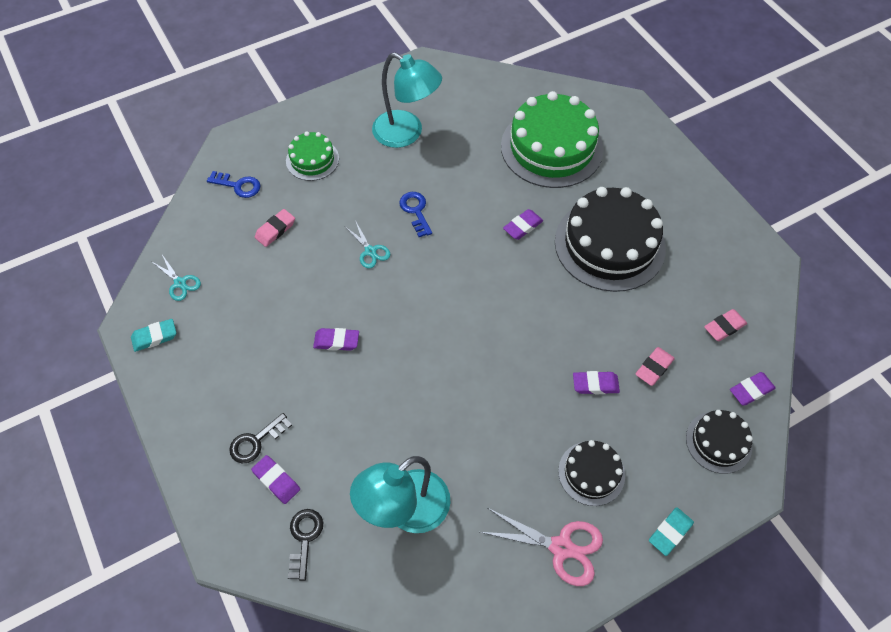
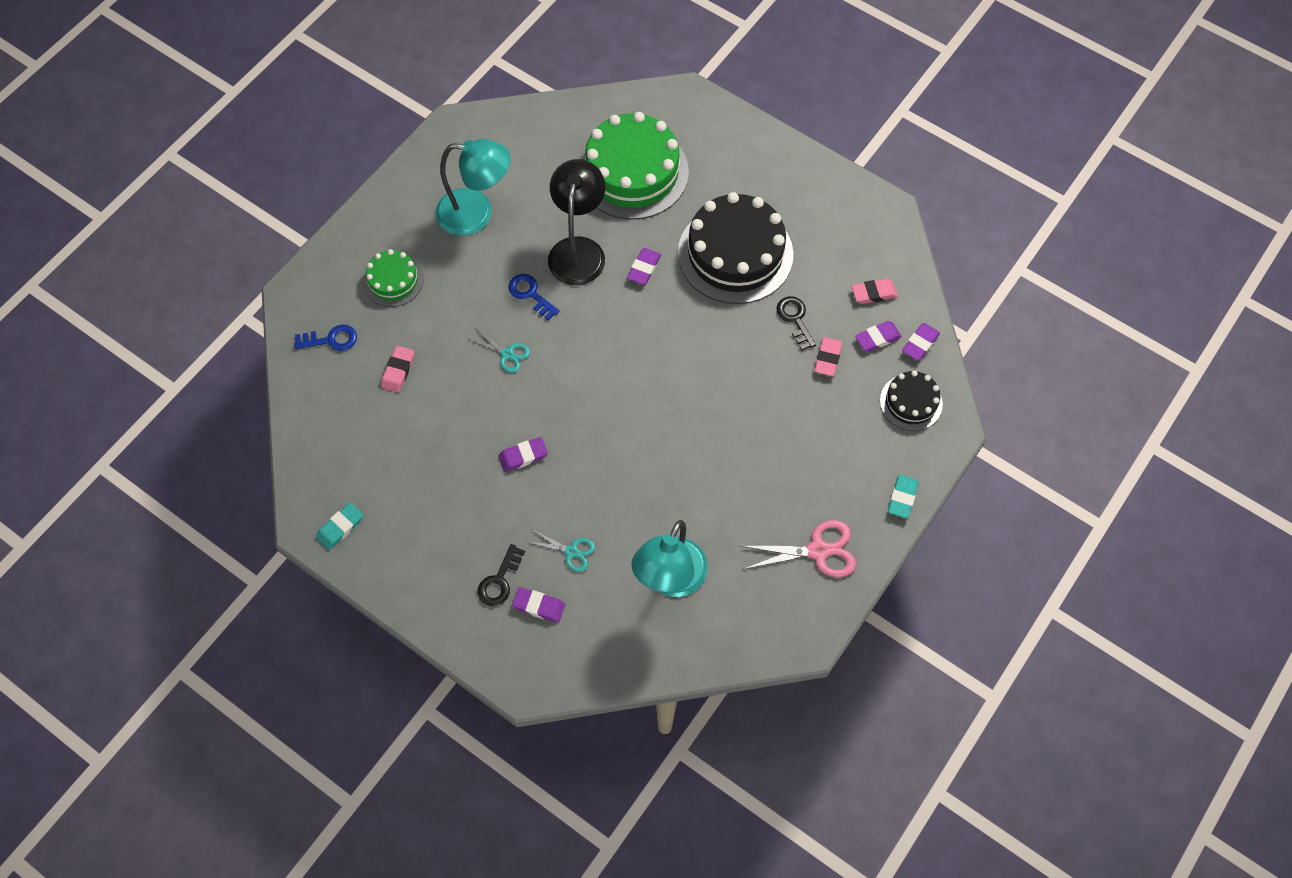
camera: 25 degrees left, 5 degrees up
turquoise scissors [151,255,201,301] -> turquoise scissors moved to [527,530,595,572]
black key [288,509,323,581] -> black key moved to [776,296,816,351]
black cake [558,440,625,506] -> none
purple eraser [573,371,620,394] -> purple eraser moved to [855,321,902,352]
pink eraser [704,309,747,341] -> pink eraser turned 45 degrees clockwise [852,279,898,304]
none -> black lamp [548,159,605,285]

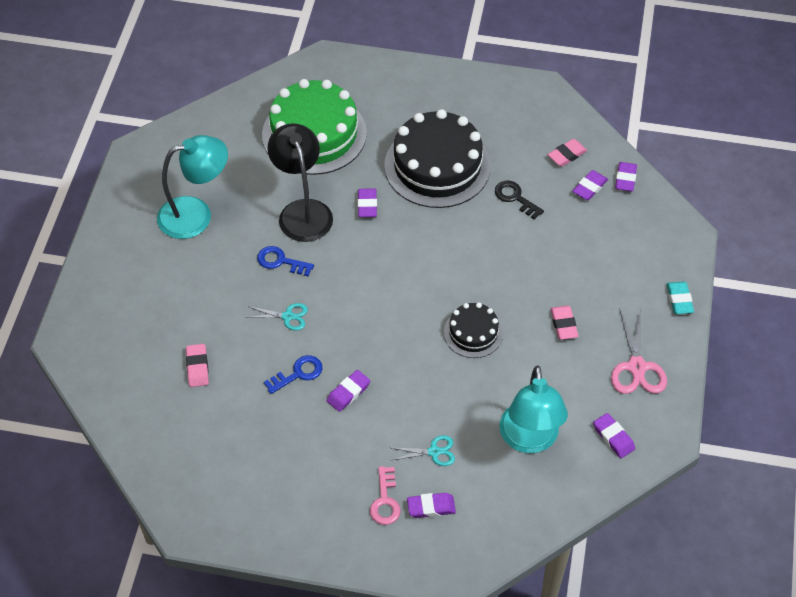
camera: 25 degrees left, 10 degrees down
blue key [294,325,357,351] -> blue key moved to [264,355,323,394]
turquoise eraser [316,502,363,550] -> none
green cake [363,249,424,307] -> none
black key [478,544,525,606] -> pink key [370,466,401,525]
pink scissors [741,520,856,577] -> pink scissors turned 120 degrees clockwise [611,307,667,394]
pink eraser [814,337,842,376] -> pink eraser moved to [550,306,579,340]
black cake [880,370,943,431] -> black cake moved to [444,303,503,358]
none -> purple eraser [593,413,635,458]

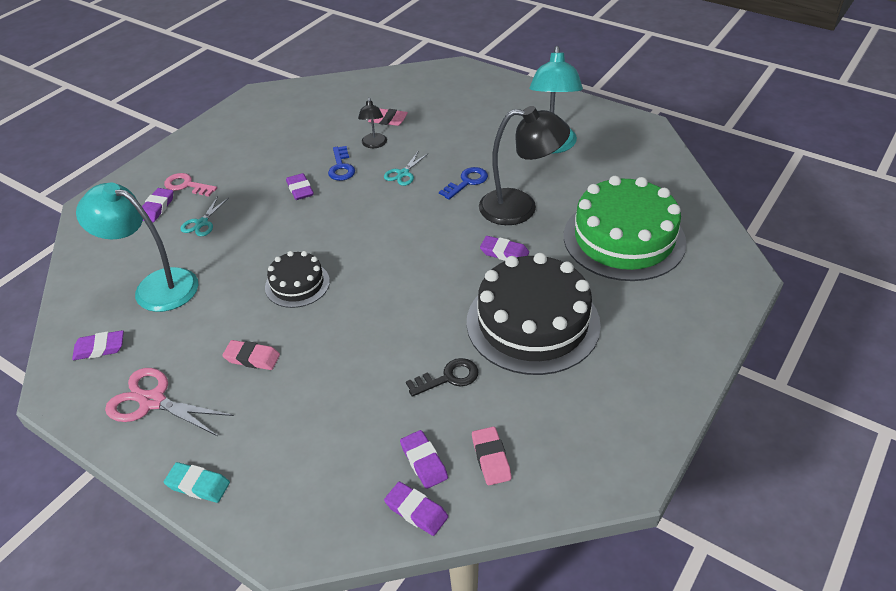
camera: 115 degrees right, 10 degrees down
none -> black lamp [358,98,387,148]

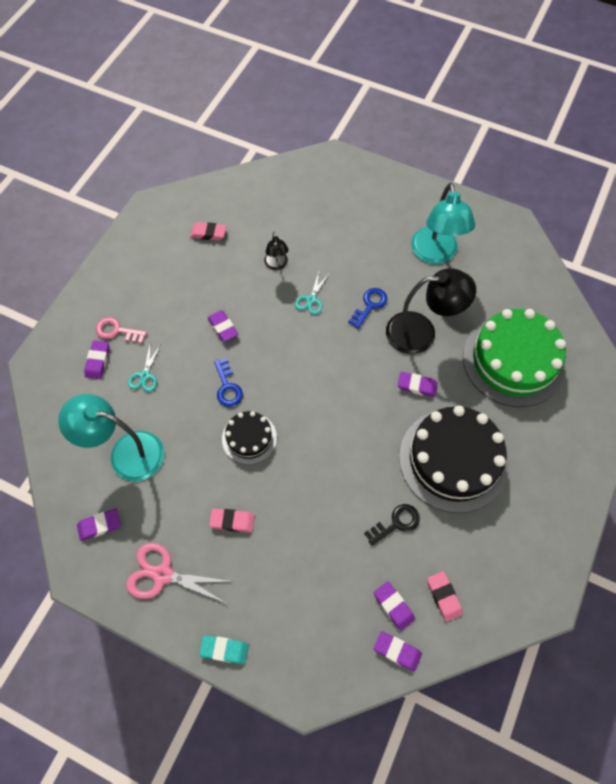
camera: 10 degrees left, 20 degrees up
blue key [328,146,355,181] -> blue key moved to [214,358,243,407]
pink eraser [368,108,408,126] -> pink eraser moved to [190,222,226,240]

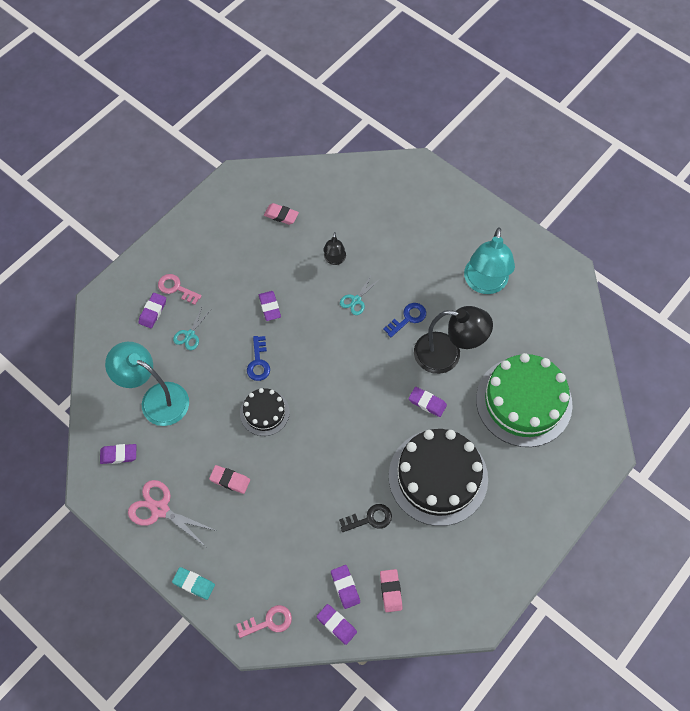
camera: 15 degrees right, 0 degrees up
none -> pink key [236,605,292,638]

